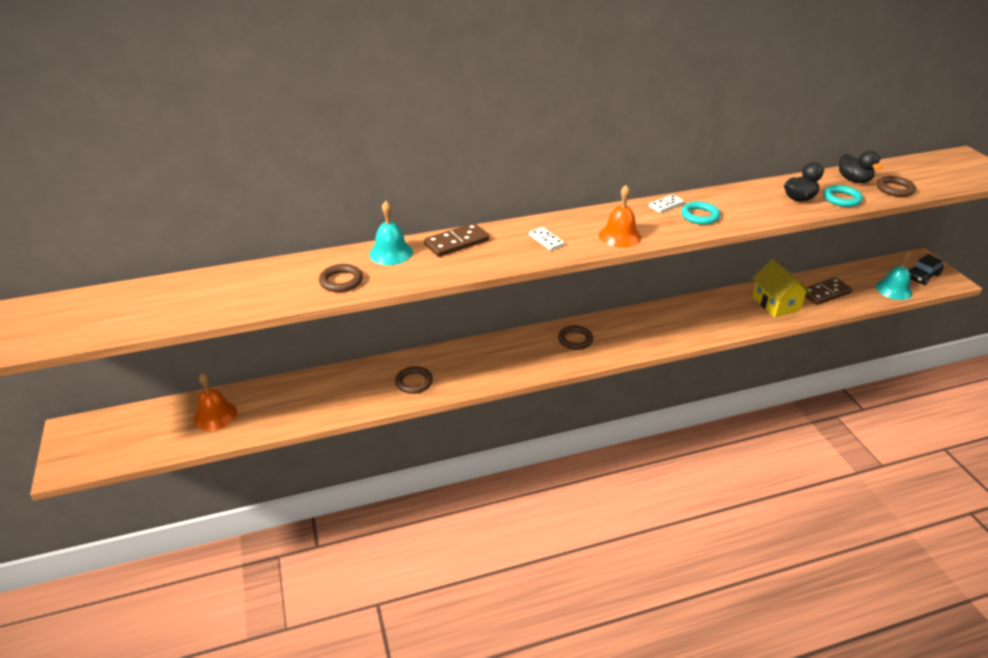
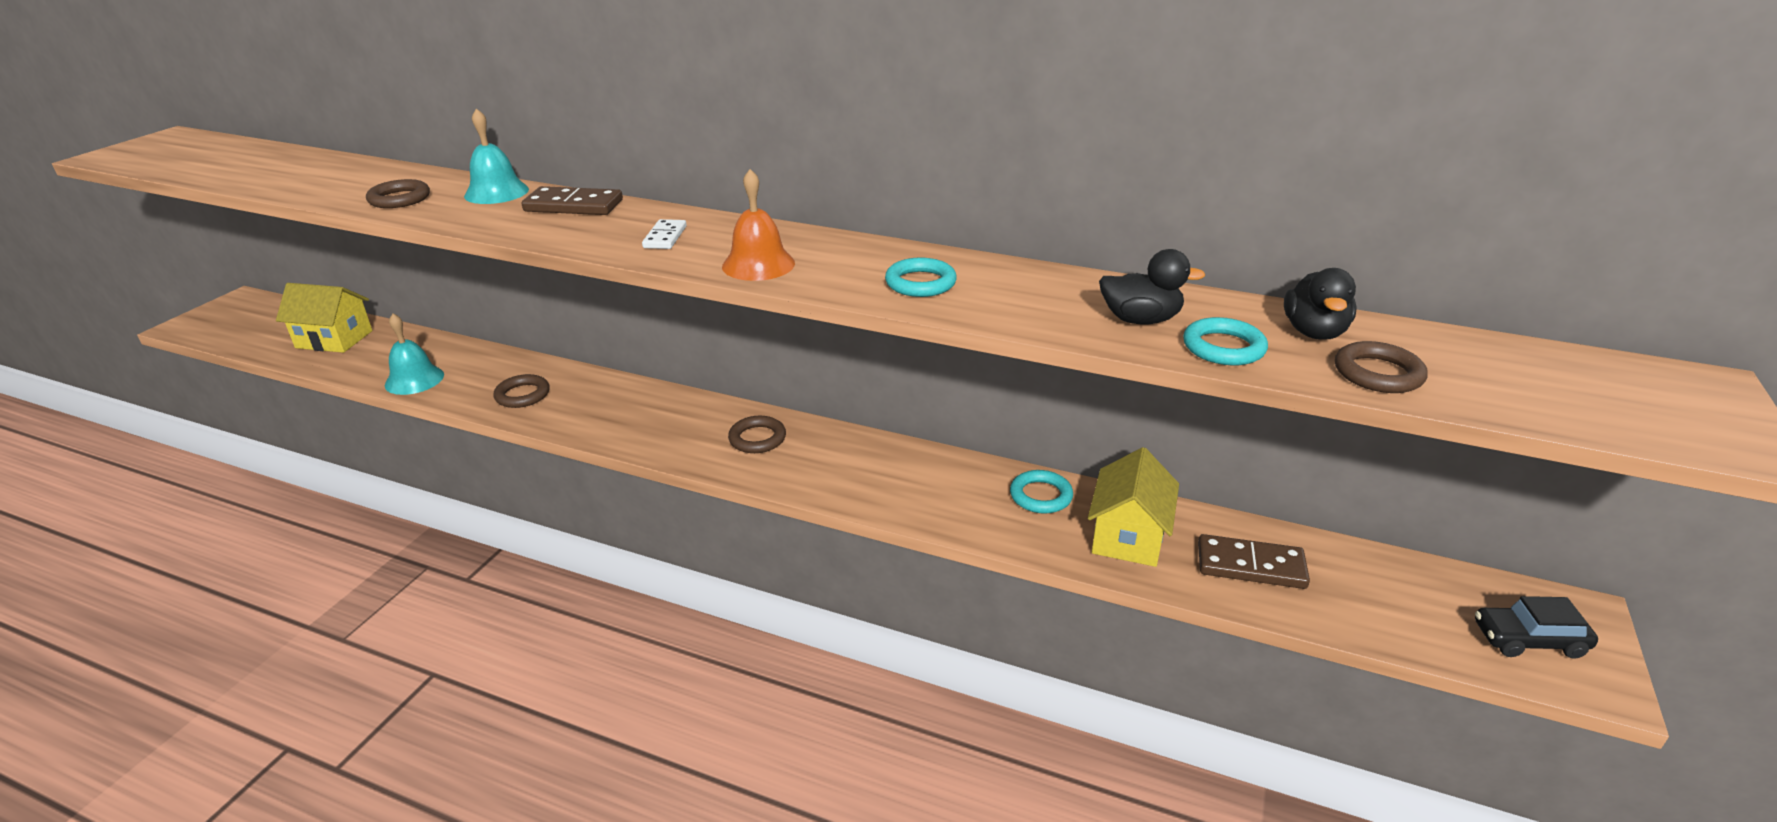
camera: 40 degrees right, 5 degrees down
orange bell [194,373,237,431] -> yellow house [276,283,372,353]
white domino [649,194,684,213] -> none
turquoise bell [876,251,912,300] -> turquoise bell moved to [385,314,444,395]
none -> turquoise ring [1010,470,1073,514]

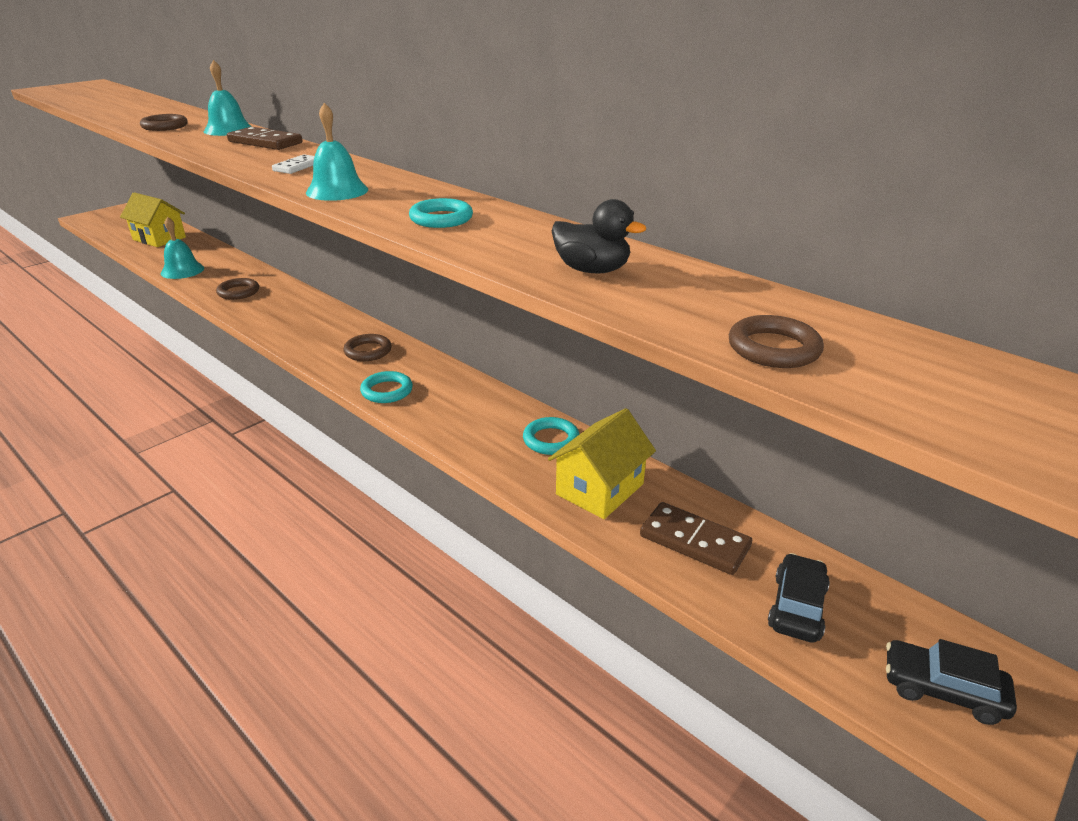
camera: 20 degrees right, 0 degrees up
orange bell [722,169,795,281] -> turquoise bell [306,103,368,201]
turquoise ring [1183,317,1268,365] -> turquoise ring moved to [360,371,413,403]
black duck [1284,268,1357,340] -> none
none -> black car [768,553,830,643]

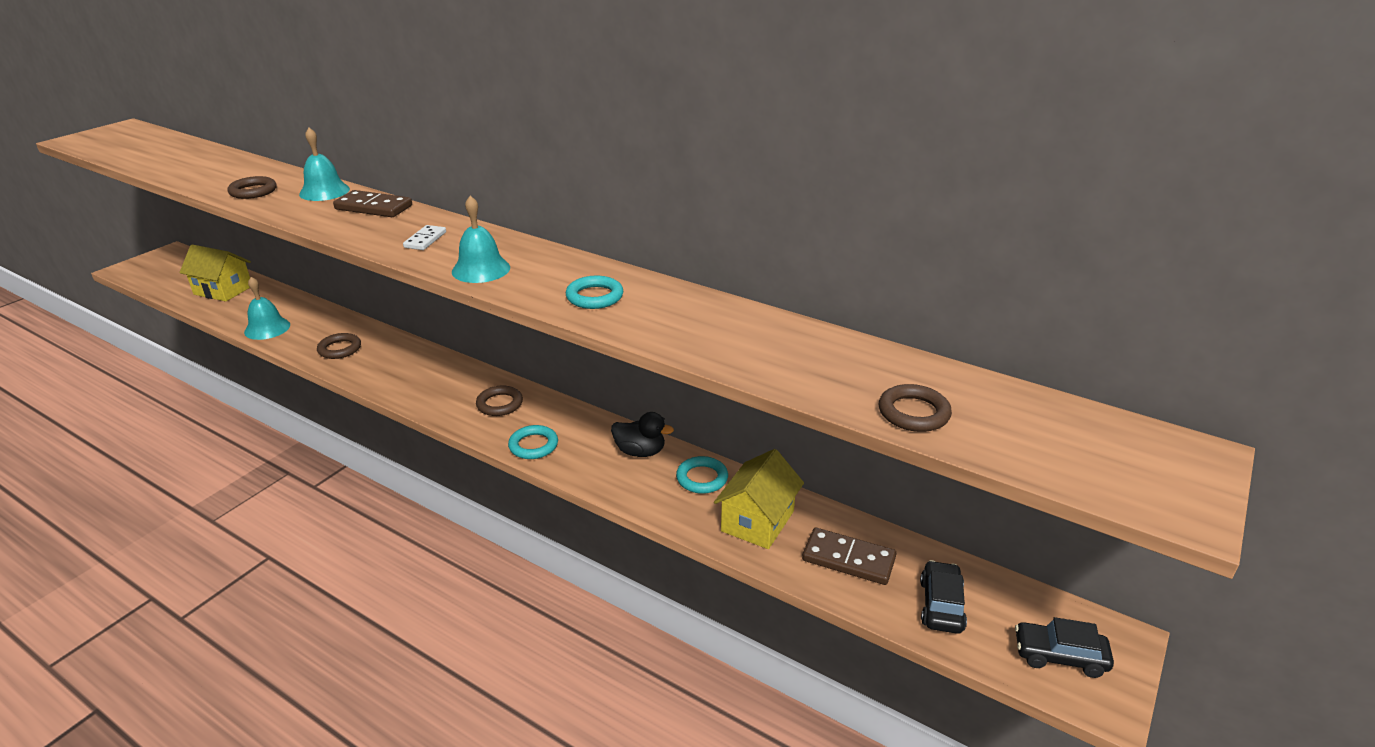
camera: 10 degrees left, 0 degrees up
black duck [552,199,646,273] -> black duck moved to [611,412,674,457]

